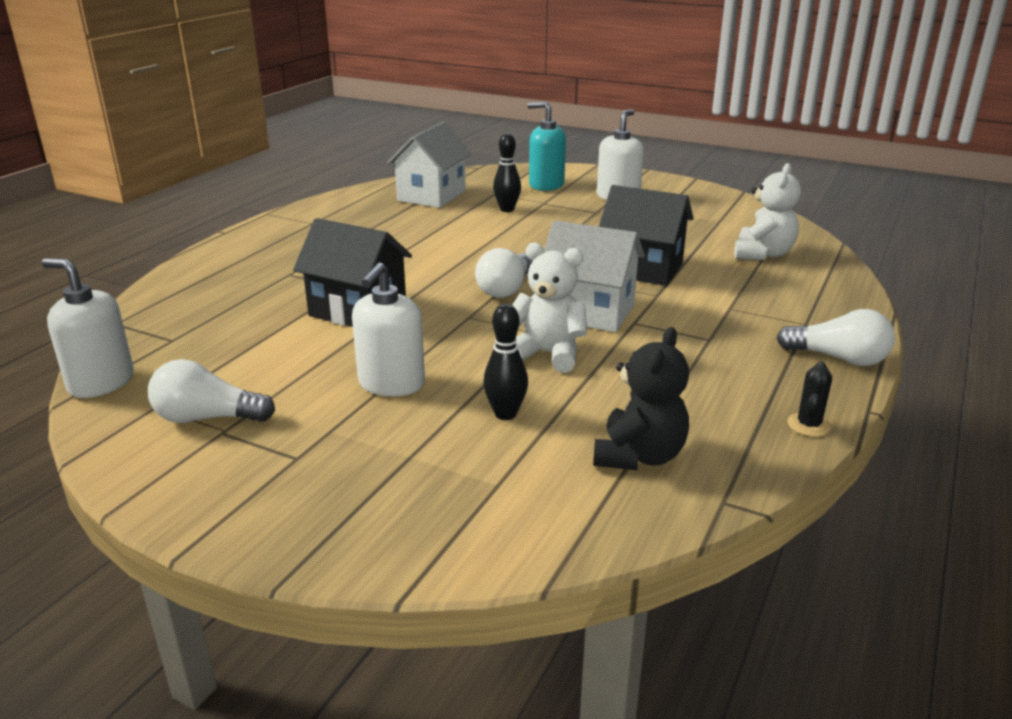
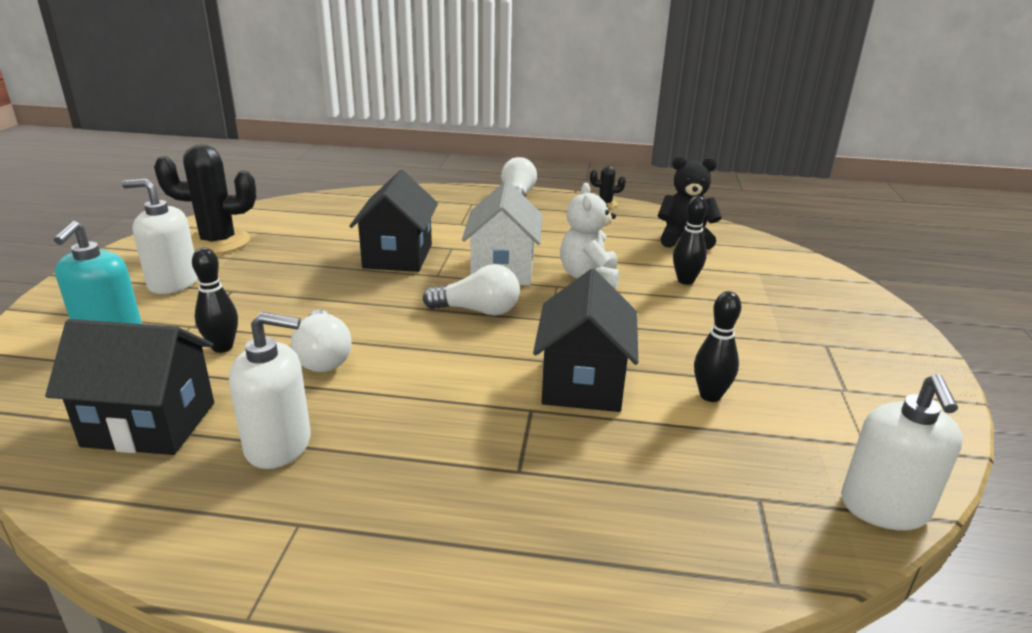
camera: 110 degrees left, 0 degrees up
white light bulb [148,359,275,423] -> white light bulb moved to [291,310,351,372]
white soap dispenser [352,262,425,397] -> white soap dispenser moved to [229,312,311,469]
white house [387,122,472,208] -> black house [45,319,214,455]
white teddy bear [734,163,801,260] -> none
none -> black cactus [154,144,256,254]
none -> black bowling pin [694,291,741,402]

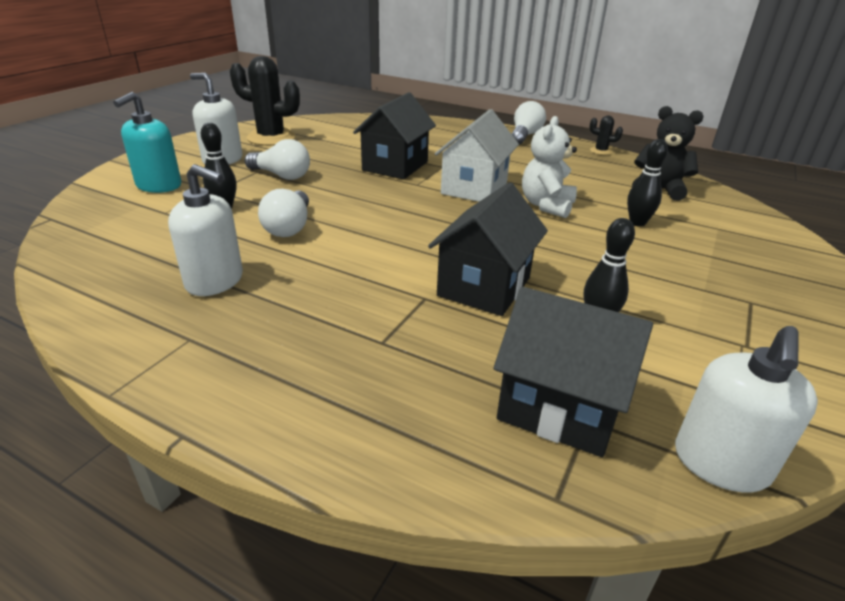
camera: 20 degrees right, 5 degrees up
black house [45,319,214,455] -> black house moved to [494,287,653,457]
white light bulb [423,264,520,316] -> white light bulb moved to [245,139,310,180]

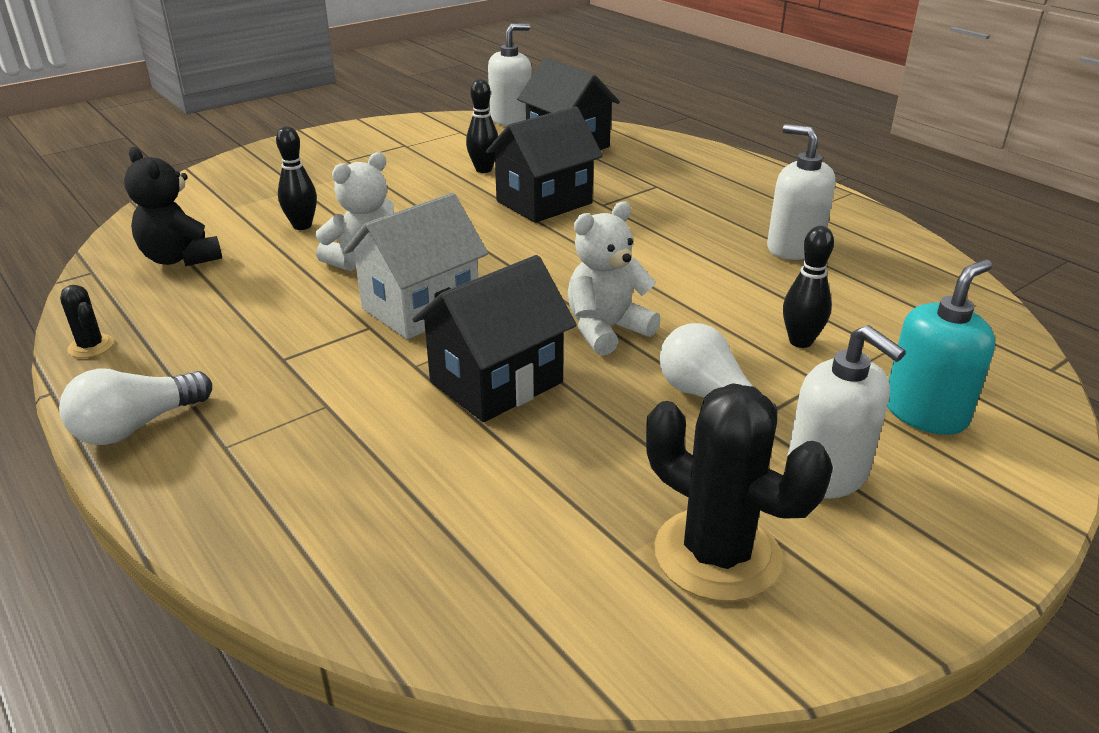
camera: 155 degrees left, 0 degrees up
white light bulb [258,189,309,237] -> none
none -> white teddy bear [568,202,661,356]

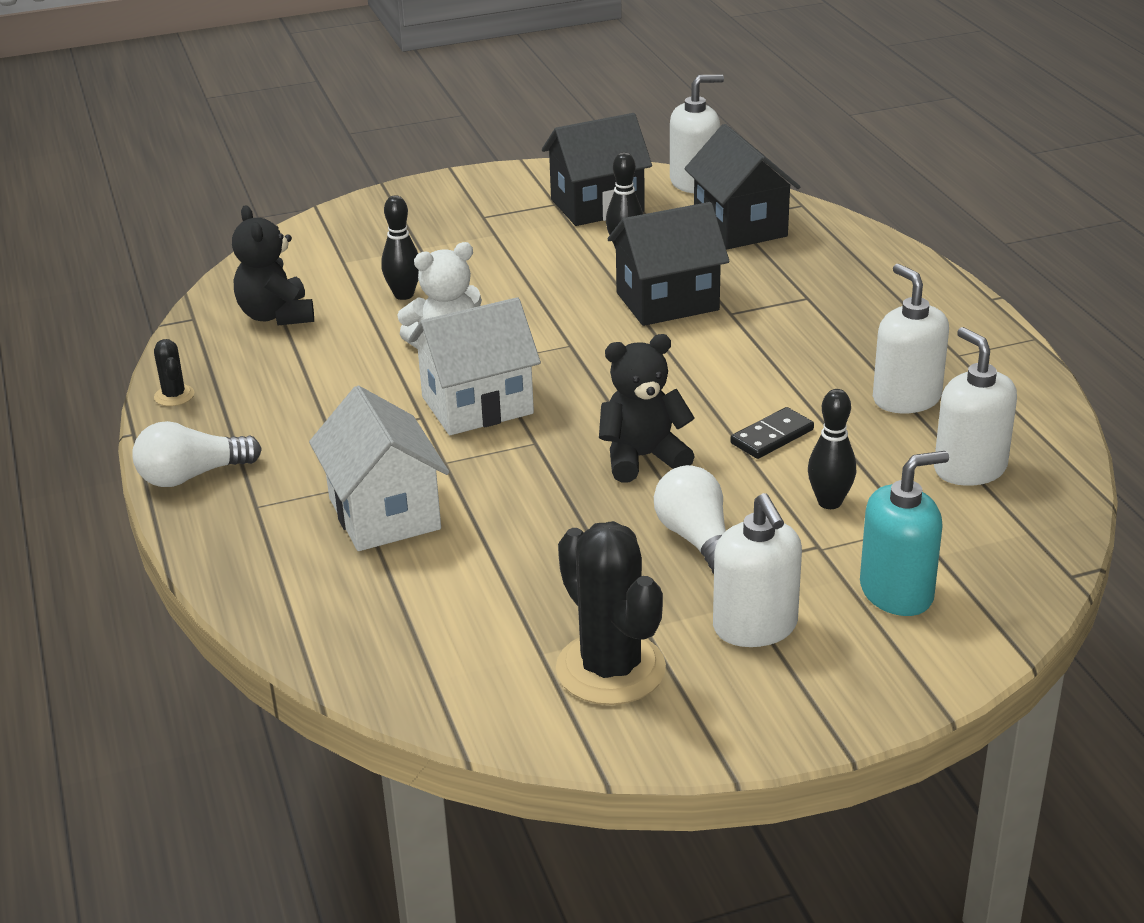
camera: 20 degrees right, 0 degrees up
black house [412,255,577,422] -> black house moved to [542,113,652,226]
white teddy bear [568,202,661,356] -> black teddy bear [599,334,695,483]
none -> white house [309,386,449,551]
none -> black domino [730,407,814,459]
none -> white soap dispenser [934,327,1017,486]

